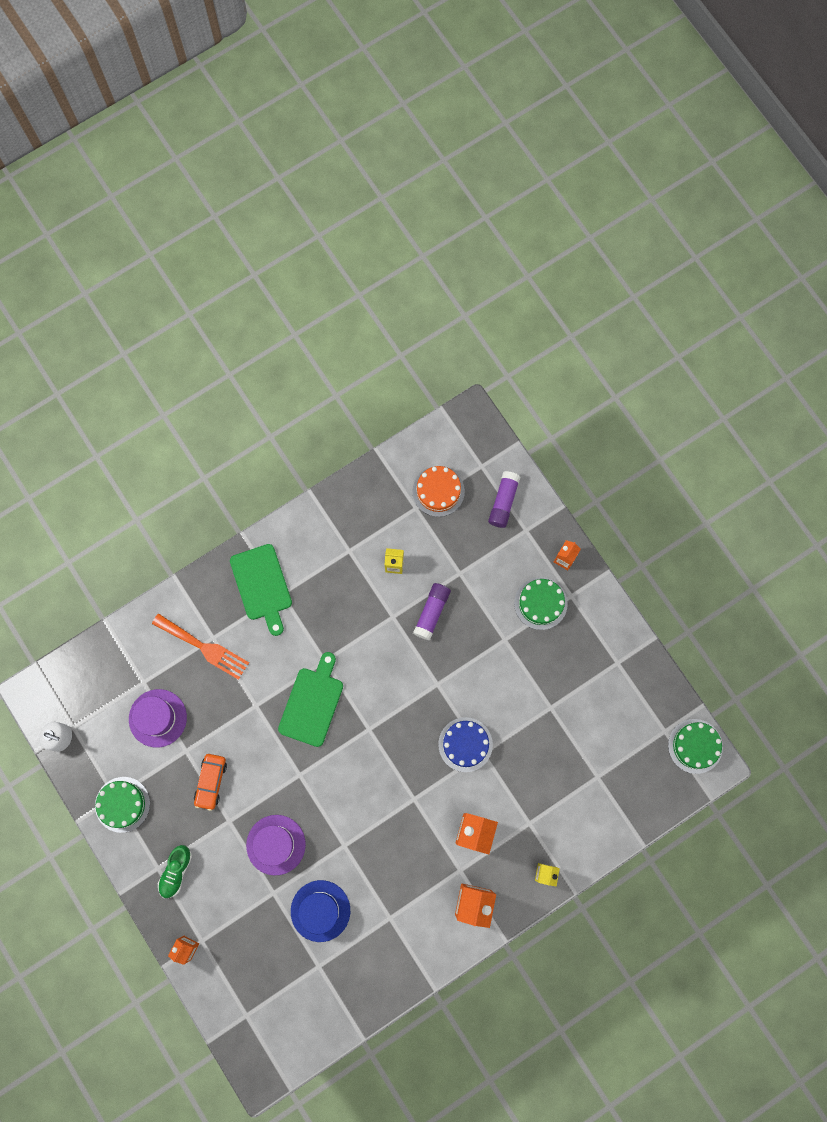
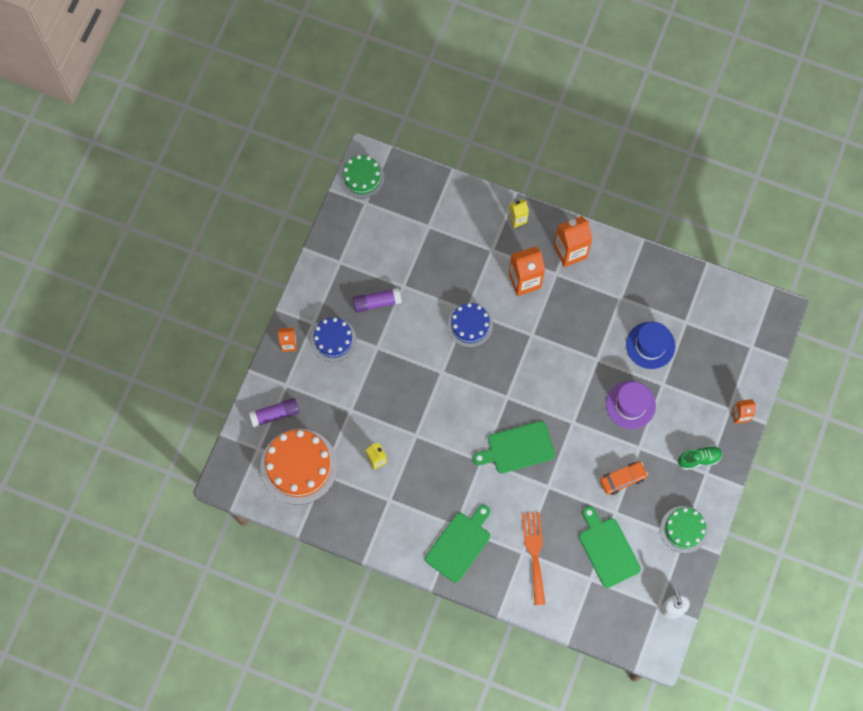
camera: 125 degrees left, 5 degrees down
purple hat [129,689,187,748] -> green cutting board [579,506,641,588]
orange cake [412,466,465,517] -> orange cake [260,429,338,505], size x1.64
purple glue stick [413,583,451,641] -> purple glue stick moved to [353,288,402,313]
green cake [514,577,568,630] -> blue cake [311,317,357,362]

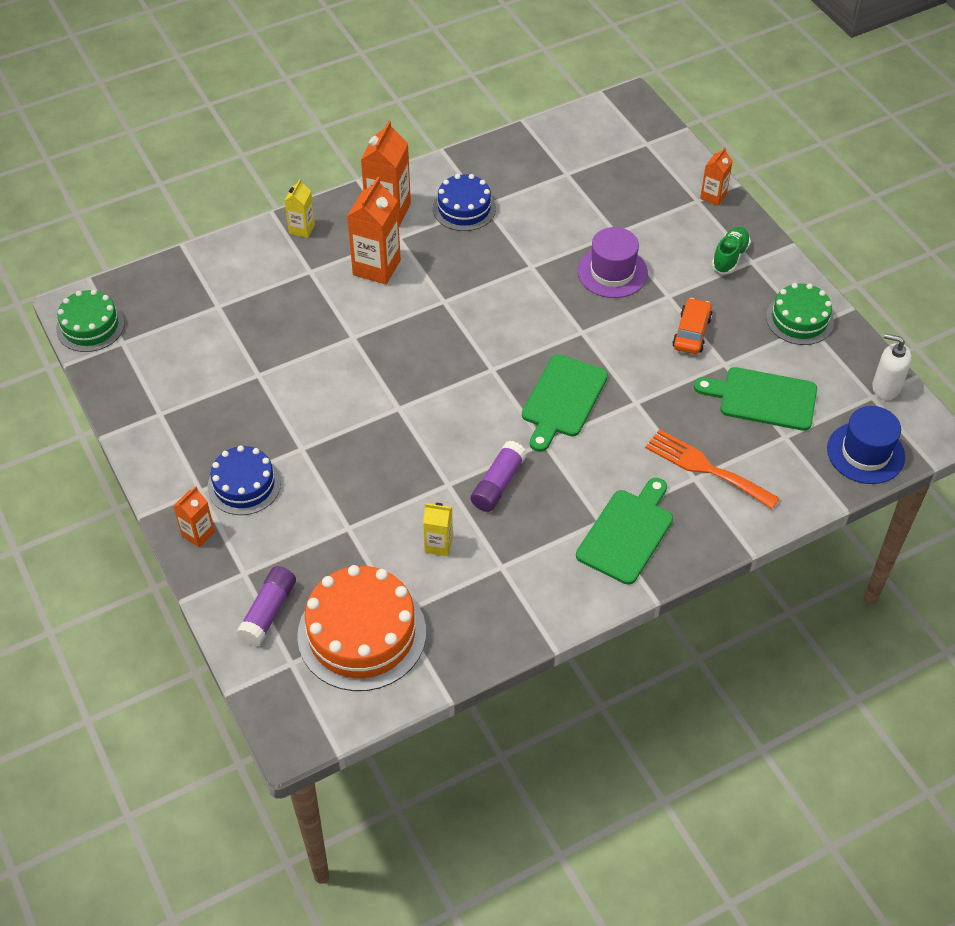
camera: 50 degrees left, 20 degrees down
purple glue stick [353,288,402,313] -> purple glue stick moved to [471,441,527,512]
green cutting board [425,505,490,583] -> green cutting board turned 45 degrees clockwise [576,478,673,585]
blue cake [447,303,493,348] -> blue cake moved to [433,174,496,231]
blue hat [626,322,675,369] -> blue hat moved to [827,406,905,484]

